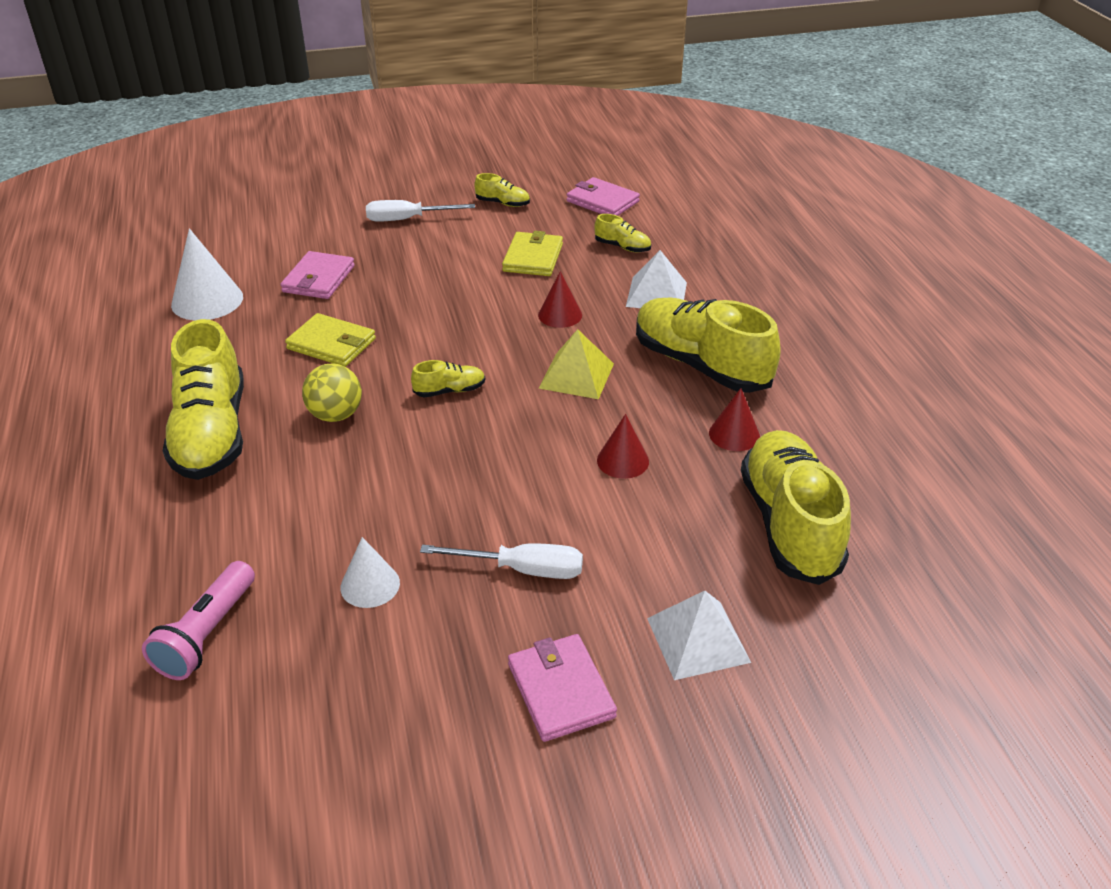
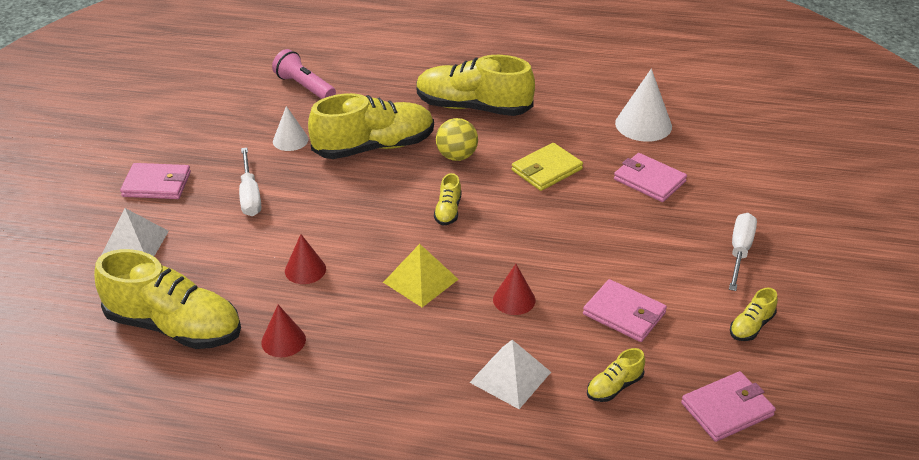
camera: 115 degrees right, 0 degrees up
white screwdriver [420,543,583,579] -> white screwdriver turned 45 degrees counterclockwise [239,148,261,216]
yellow wallet [502,231,563,276] -> pink wallet [583,279,667,342]
yellow shoe [636,298,781,393] -> yellow shoe moved to [308,93,434,159]

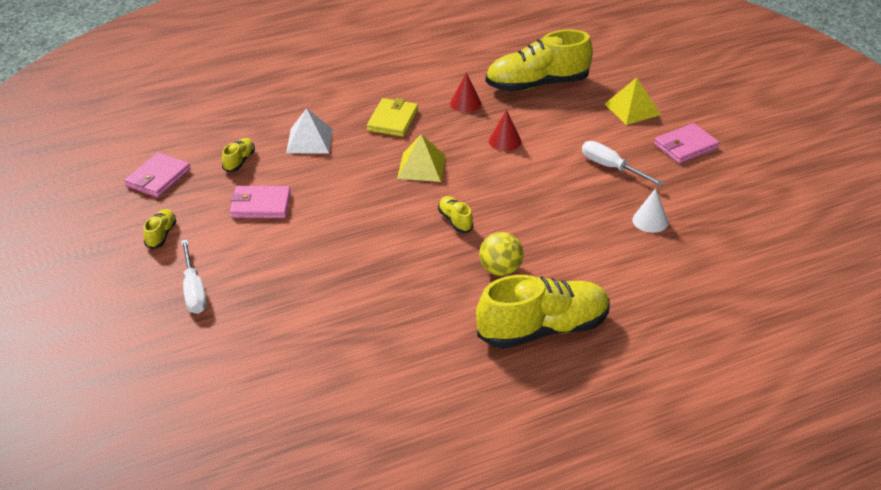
camera: 145 degrees right, 0 degrees up
white pyramid [102,208,169,256] -> yellow pyramid [605,77,661,125]
pink flashlight [272,49,336,99] -> none
yellow shoe [308,93,434,159] -> none
red cone [493,264,535,315] -> none
yellow wallet [512,143,583,191] -> yellow wallet moved to [367,98,418,137]
pink wallet [614,153,687,202] -> none
white cone [615,69,672,142] -> none

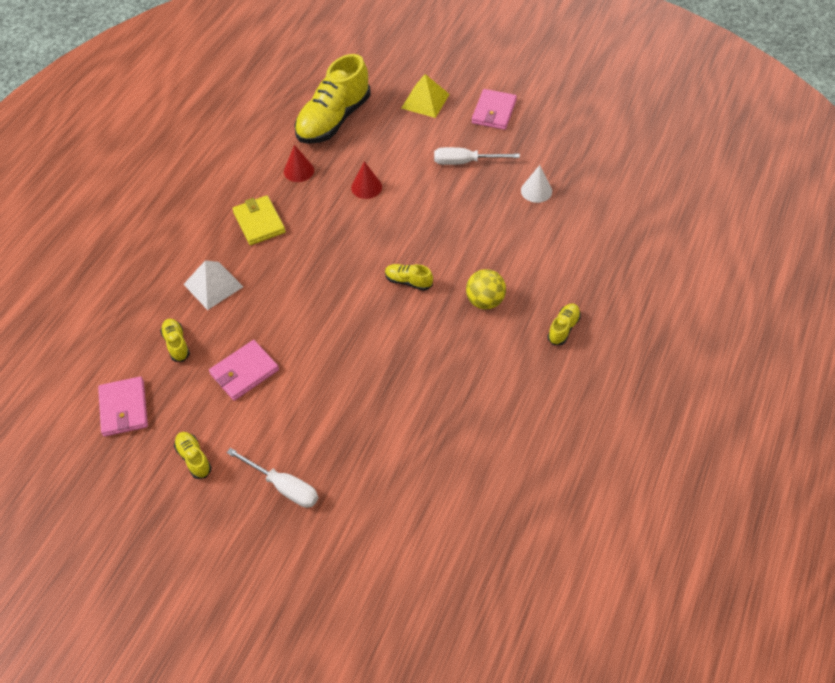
camera: 40 degrees left, 15 degrees up
yellow pyramid [397,134,446,182] -> none
yellow shoe [476,275,610,349] -> yellow shoe [547,303,581,345], size x0.43

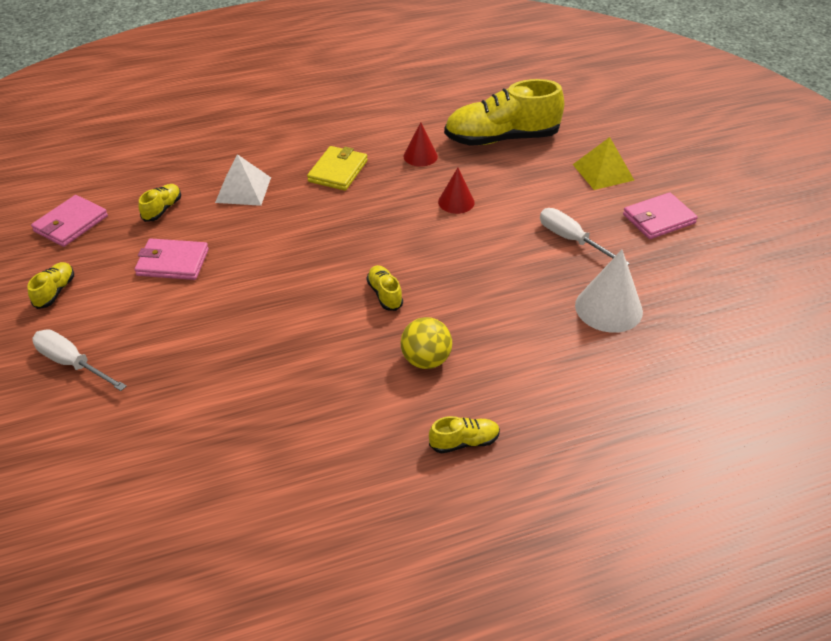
camera: 45 degrees right, 10 degrees down
white screwdriver [227,448,318,508] -> white screwdriver turned 135 degrees clockwise [32,329,127,391]
white cone [521,165,552,203] -> white cone [575,250,643,333], size x1.62

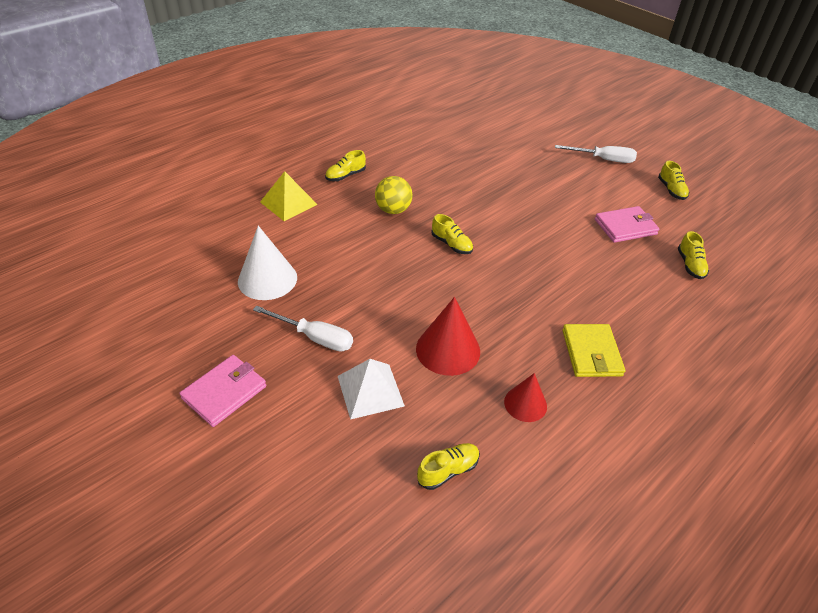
camera: 155 degrees right, 0 degrees up
pink wallet [31,195,108,247] -> none
white pyramid [215,154,271,206] -> white pyramid moved to [338,359,405,420]
red cone [438,168,475,214] -> red cone [416,297,480,376], size x1.62
yellow shoe [444,79,564,146] -> yellow shoe [417,443,480,490], size x0.43
yellow pyramid [572,137,634,190] -> yellow pyramid moved to [260,171,318,221]

